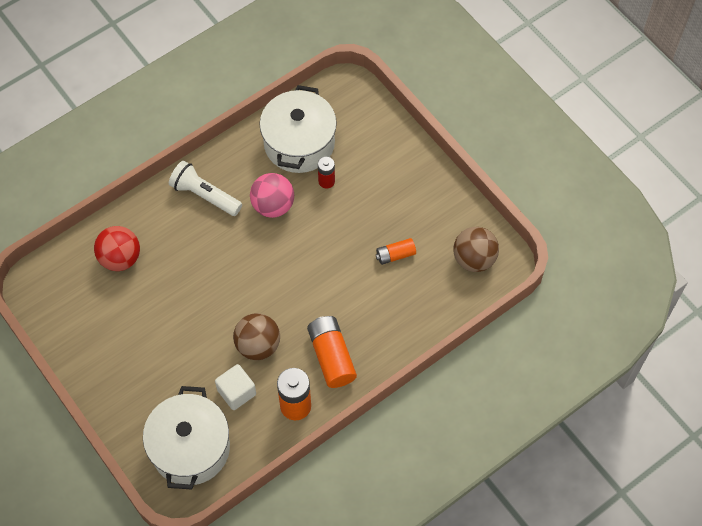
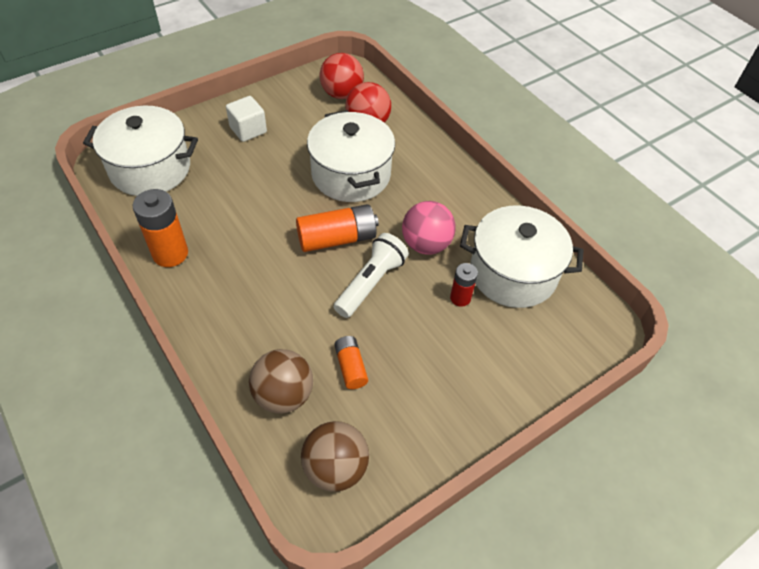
camera: 90 degrees right, 10 degrees down
white flashlight [169,161,242,216] -> white flashlight moved to [334,233,409,318]
white cube [215,364,256,410] -> white cube moved to [226,96,267,142]
brown ball [233,313,280,360] -> brown ball moved to [249,349,313,414]
orange battery [307,316,357,388] -> orange battery moved to [296,204,379,252]
none -> white pot [307,110,395,202]
none -> red ball [320,53,364,99]

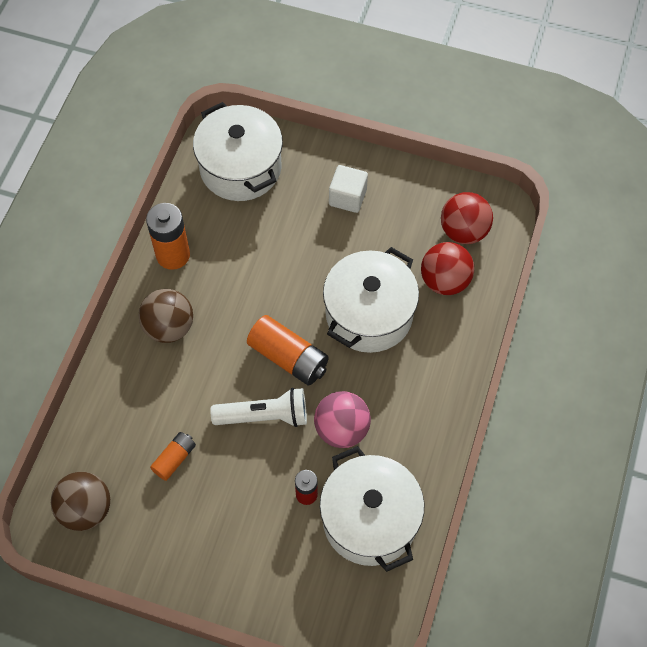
camera: 55 degrees right, 10 degrees up
brown ball [249,349,313,414] -> brown ball moved to [139,289,193,343]

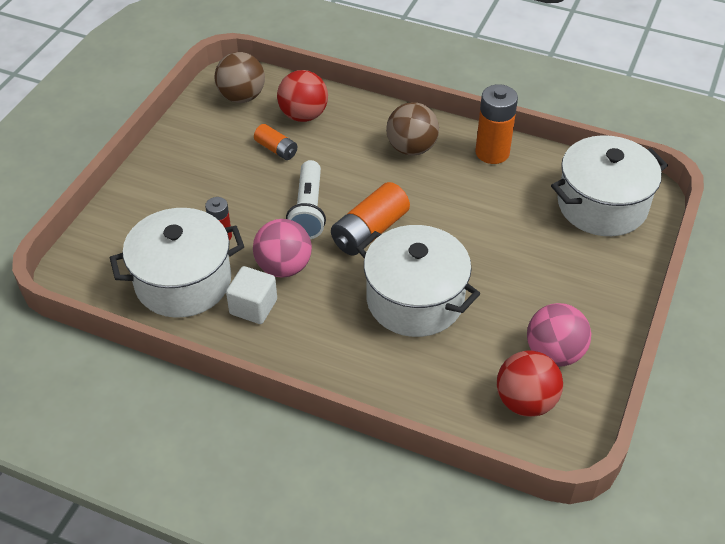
camera: 95 degrees right, 15 degrees down
white cube [329,165,368,213] -> white cube moved to [226,266,277,324]
red ball [421,242,474,295] -> red ball moved to [277,70,328,122]
none -> pink ball [527,303,591,367]

